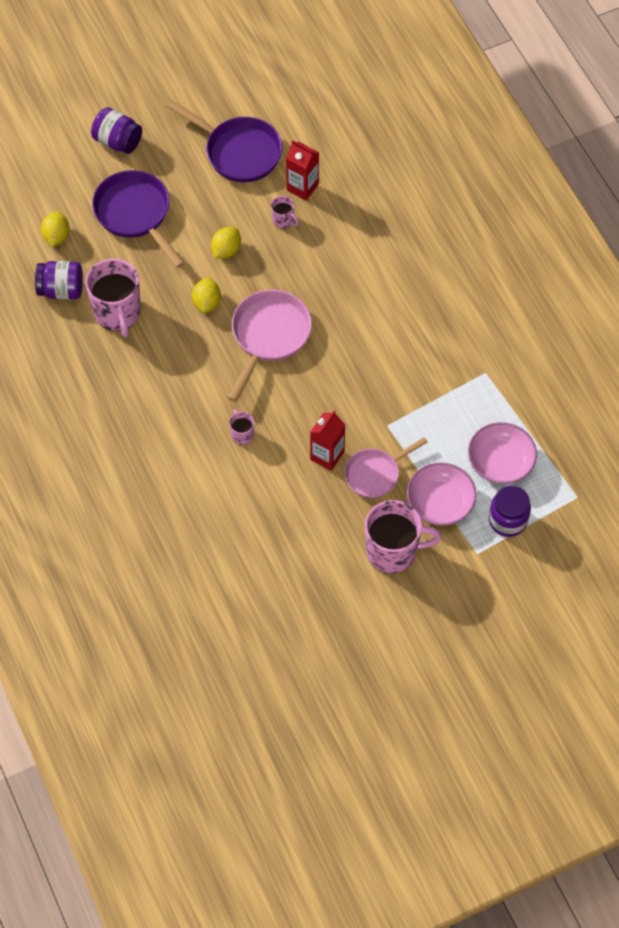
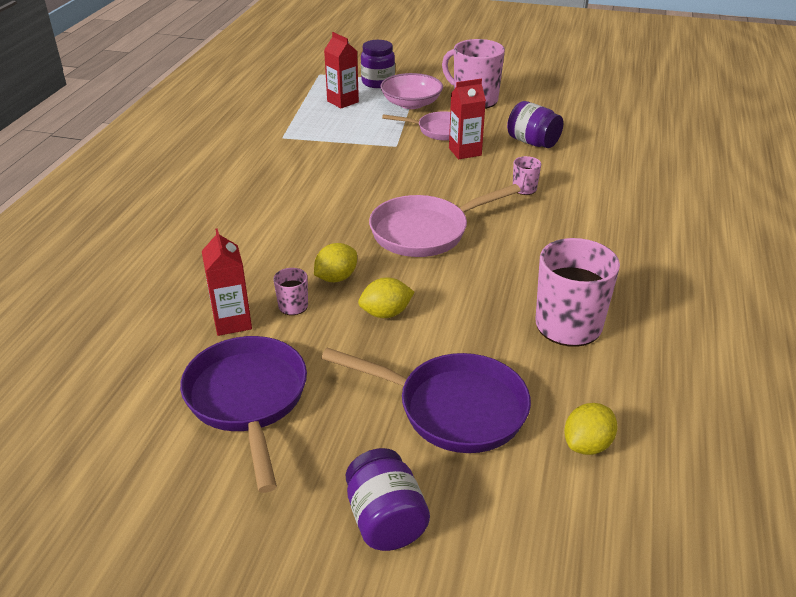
camera: 140 degrees left, 25 degrees down
purple jar [35,261,83,299] -> purple jar moved to [507,101,563,148]
purple pan [92,170,185,268] -> purple pan turned 75 degrees counterclockwise [321,348,531,453]
yellow lemon [192,277,221,313] -> yellow lemon moved to [314,243,357,282]
pink bowl [468,422,537,484] -> red carton [324,32,359,108]

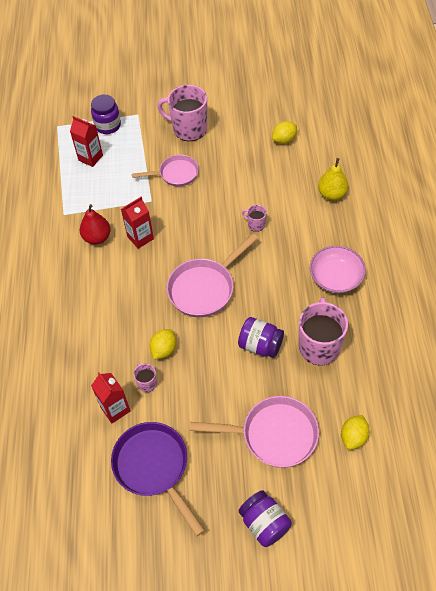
camera: 15 degrees left, 20 degrees up
purple pan [321,348,531,453] -> pink pan [190,396,319,468]
yellow lemon [358,277,414,318] -> yellow lemon moved to [272,121,297,144]
pink bowl [380,73,443,109] -> pink bowl moved to [310,246,366,293]
red carton [449,79,486,159] -> red carton moved to [121,197,154,249]
purple jar [507,101,563,148] -> purple jar moved to [238,317,284,358]
pink mug [513,156,541,195] -> pink mug turned 120 degrees clockwise [242,205,267,232]
none -> red pear [80,204,111,245]
none -> yellow pear [318,158,348,200]

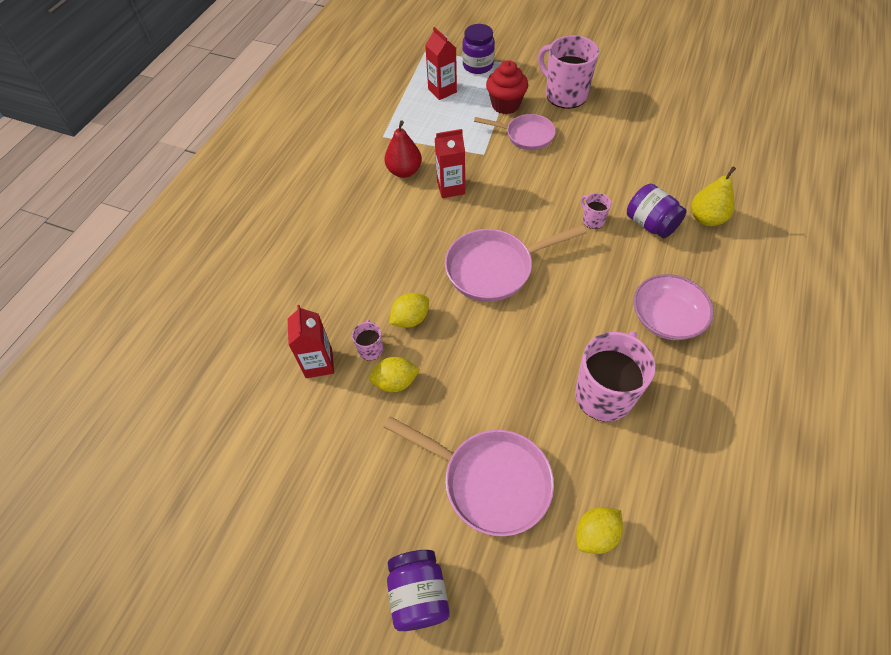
camera: 25 degrees right, 0 degrees up
purple pan [111,422,205,537] -> none
purple jar [238,317,284,358] -> purple jar moved to [627,183,687,238]
yellow lemon [272,121,297,144] -> yellow lemon moved to [369,357,420,392]
none -> red cupcake [486,60,528,114]

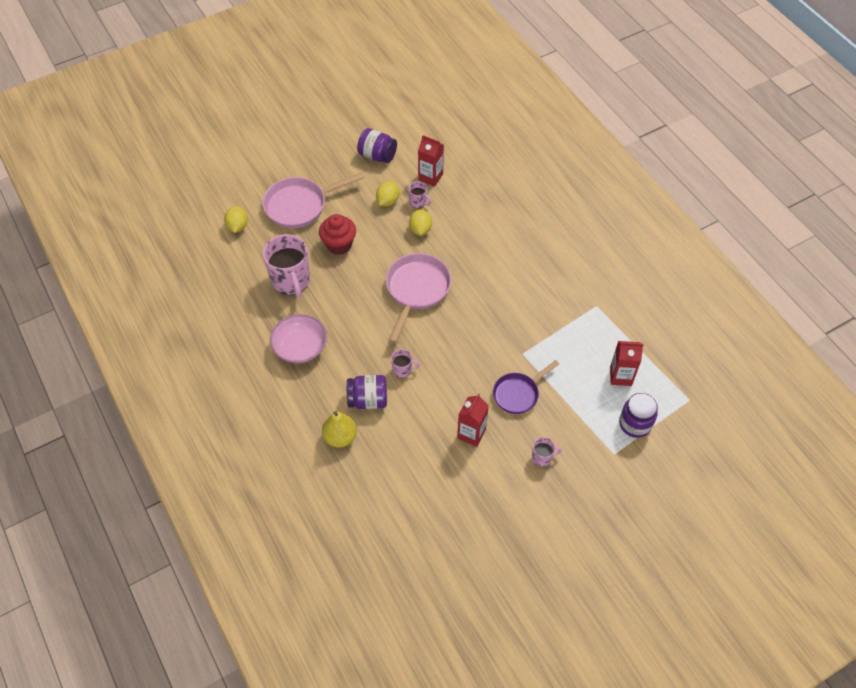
camera: 125 degrees right, 0 degrees up
red pear [384,121,422,178] -> none
purple jar [387,550,450,631] -> purple jar moved to [357,128,397,163]
red carton [435,129,465,198] -> red carton moved to [457,394,489,447]
pink pan [474,114,556,150] -> purple pan [493,360,559,414]
red cupcake [486,60,528,114] -> red cupcake moved to [319,214,356,255]
pink mug [538,35,599,109] -> pink mug [532,437,562,467], size x0.46

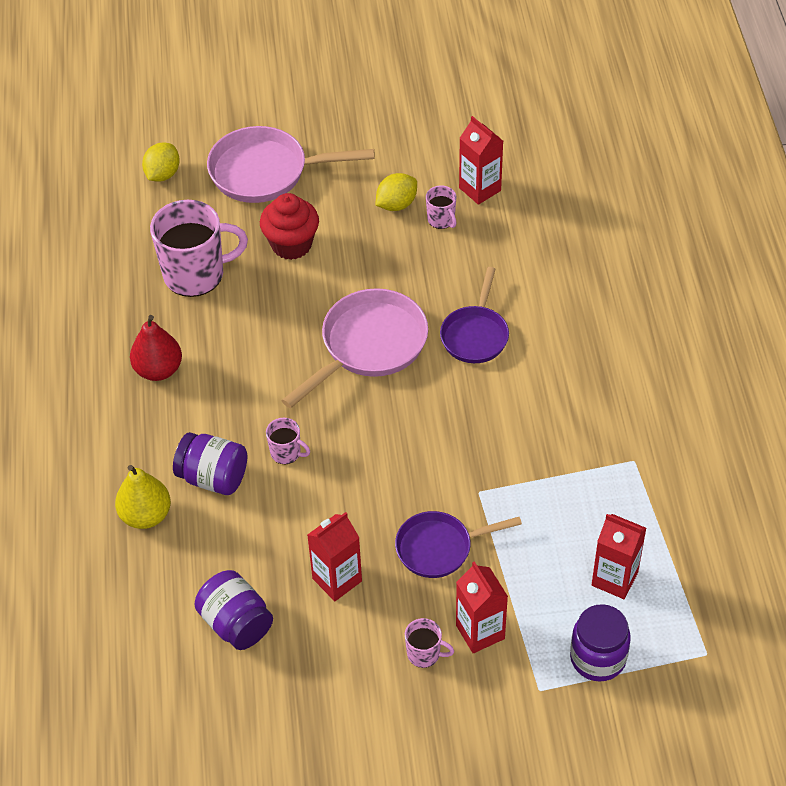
camera: 25 degrees right, 5 degrees down
pink mug [263,234,310,298] -> pink mug turned 105 degrees counterclockwise [150,200,248,297]
pink bowl [270,314,327,363] -> red pear [130,315,182,381]
purple jar [357,128,397,163] -> purple jar moved to [194,570,273,650]
yellow lemon [409,209,432,236] -> none
none -> purple pan [440,267,509,363]
none -> red carton [456,561,508,653]

